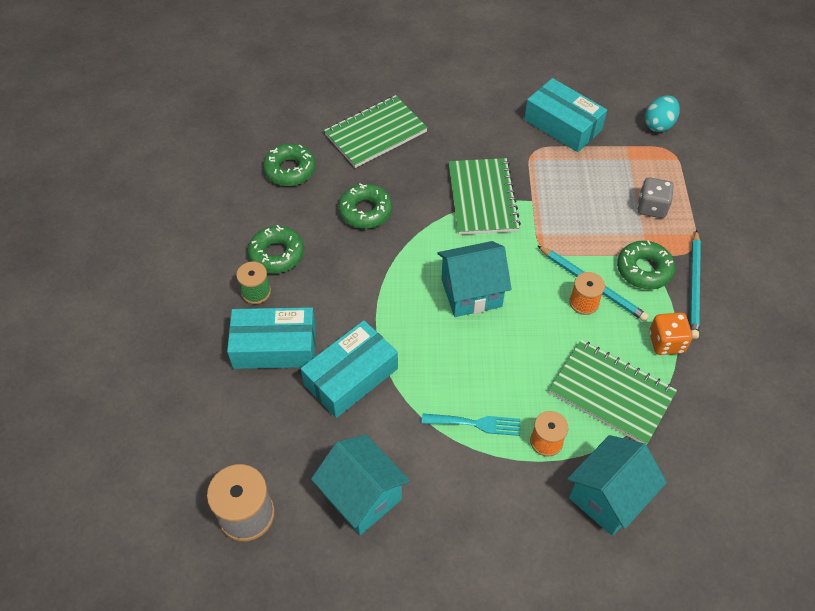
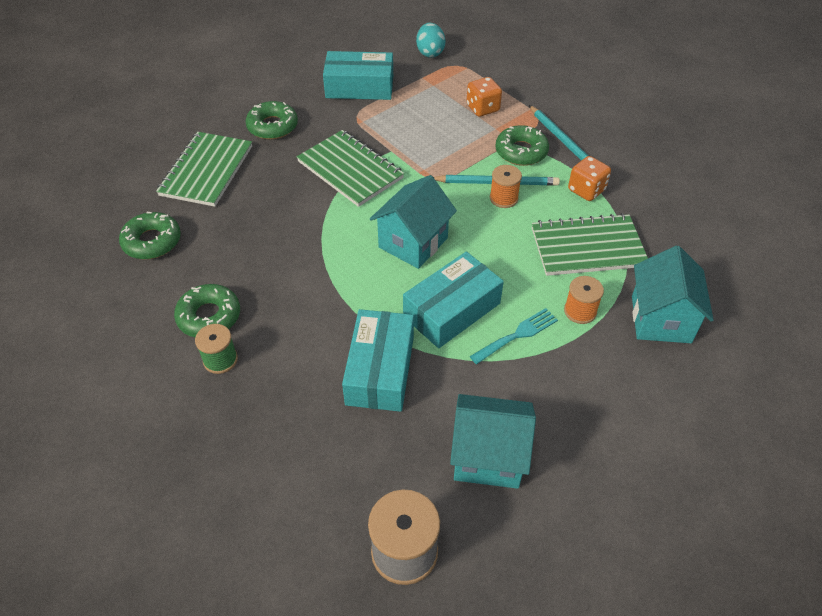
camera: 40 degrees left, 5 degrees down
turquoise box [227,307,316,369] -> turquoise box moved to [403,252,504,348]
green donut [338,183,392,229] -> green donut moved to [246,101,298,139]
grey dice [637,177,674,218] -> orange dice [467,77,502,116]

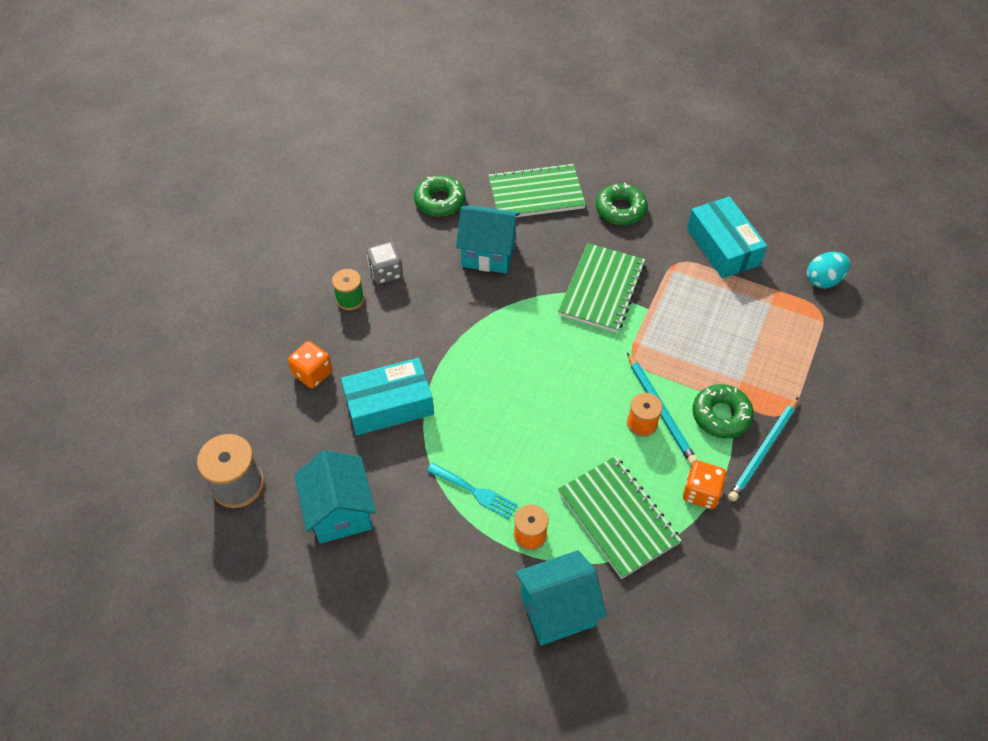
camera: 65 degrees right, 5 degrees up
green donut [174,284,240,337] -> grey dice [367,242,403,284]
turquoise house [370,175,457,269] -> turquoise house moved to [456,205,520,274]
turquoise box [403,252,504,348] -> none
orange dice [467,77,502,116] -> orange dice moved to [288,341,332,388]

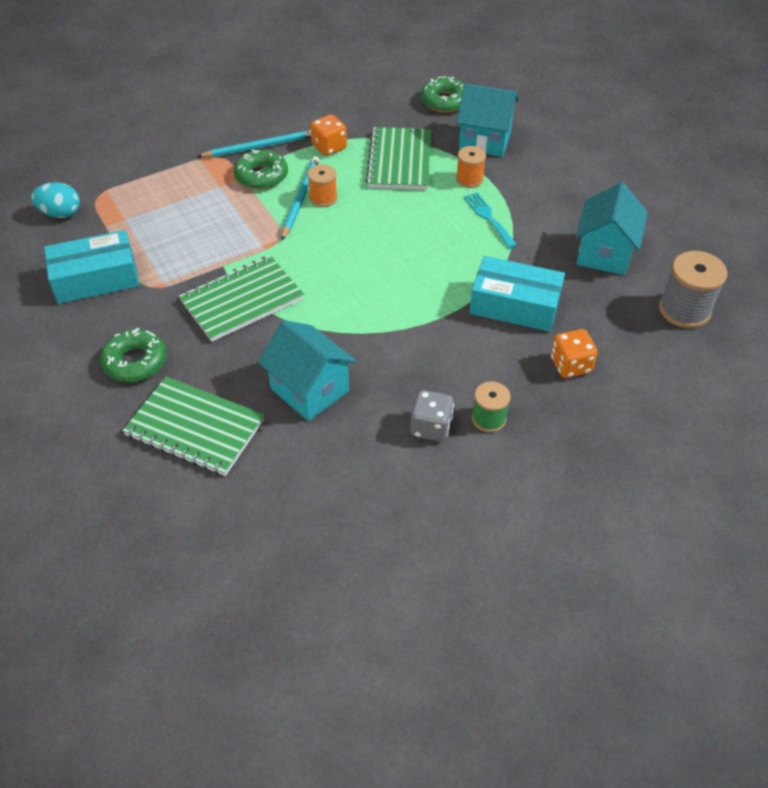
camera: 145 degrees left, 5 degrees down
green donut [414,175,465,217] -> green donut moved to [421,76,464,113]
turquoise box [687,196,767,278] -> turquoise box turned 60 degrees clockwise [44,230,140,304]

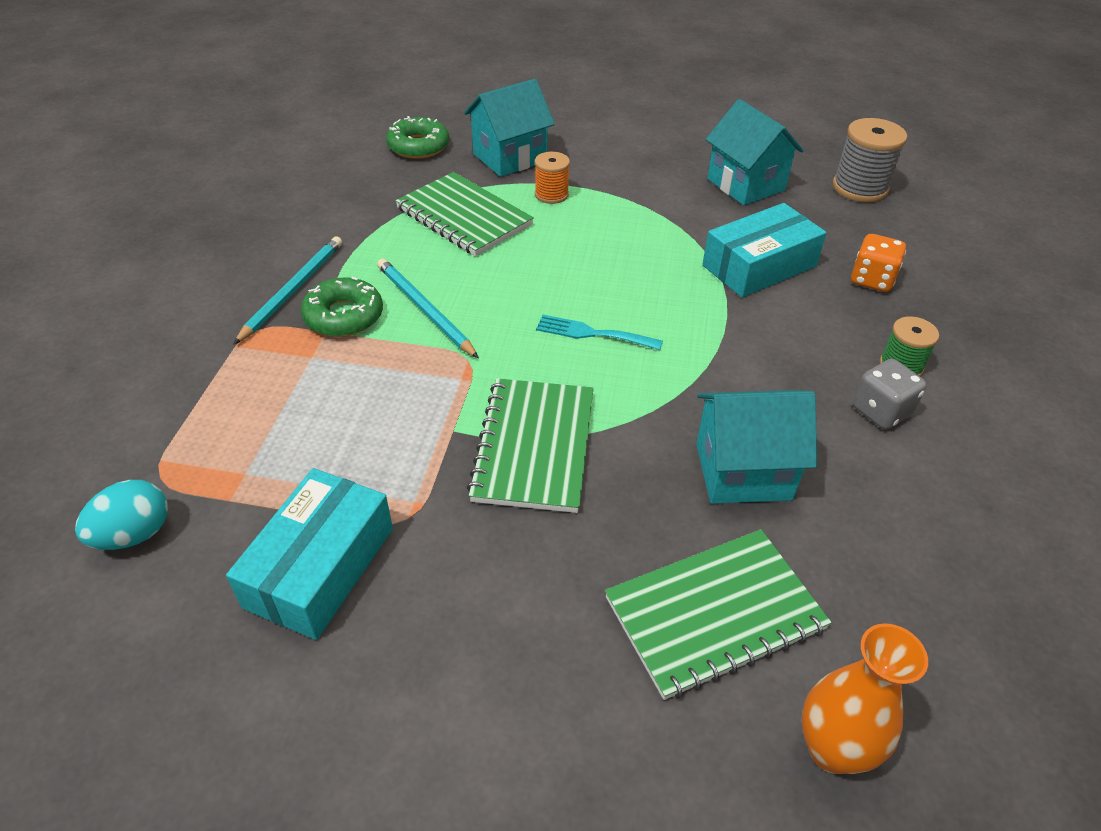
camera: 50 degrees left, 5 degrees down
green donut [100,328,167,382] -> none
orange spool [307,164,338,207] -> none
orange dice [310,114,347,156] -> none
turquoise fork [464,192,517,249] -> turquoise fork moved to [536,315,663,350]
none -> orange vase [802,624,928,774]

